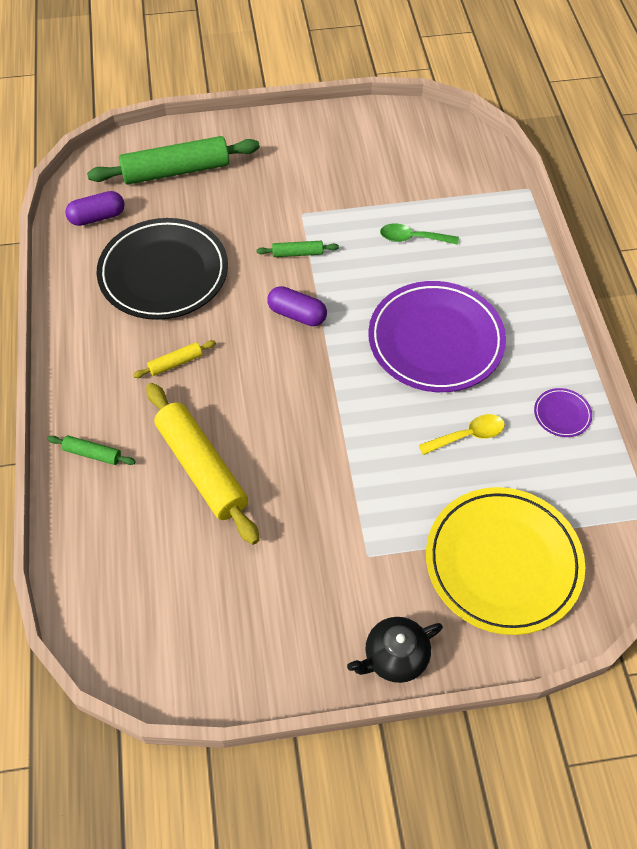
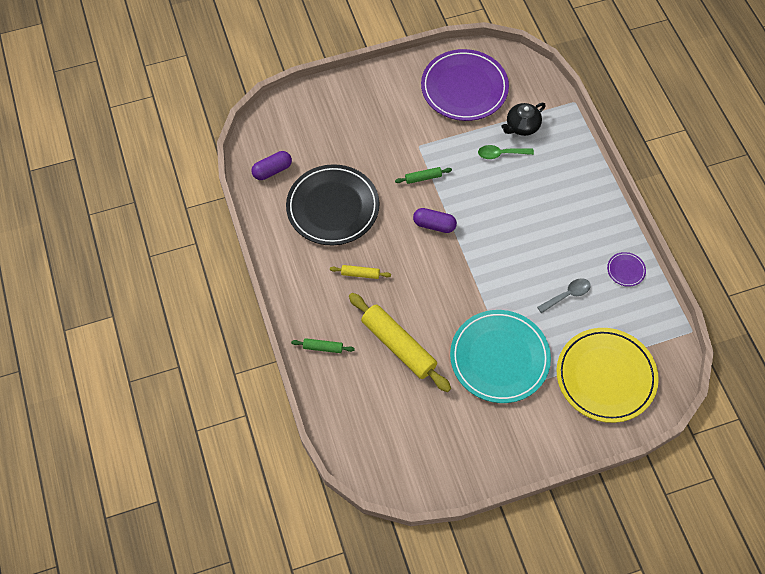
camera: 10 degrees left, 5 degrees up
green rolling pin [87,136,260,185] -> none
yellow rolling pin [133,340,216,378] -> yellow rolling pin turned 45 degrees clockwise [330,265,391,279]
black teapot [347,617,443,683] -> black teapot moved to [501,103,546,136]
purple plate [368,281,506,392] -> purple plate moved to [421,49,509,121]
yellow spoon [419,414,505,455] -> grey spoon [537,278,591,313]
none -> turquoise plate [450,310,551,403]

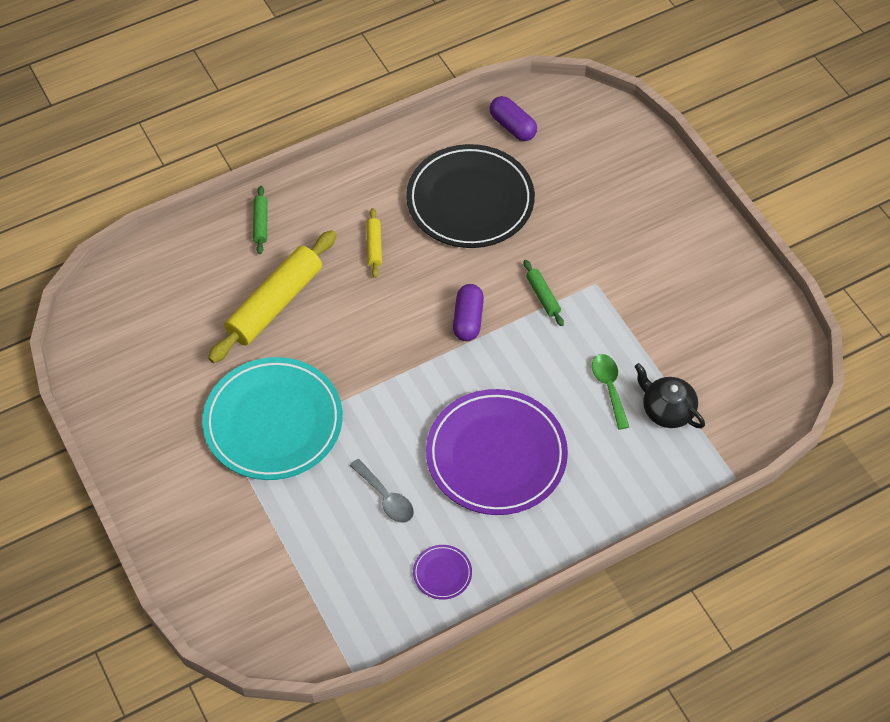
camera: 80 degrees right, 5 degrees down
purple plate [421,49,509,121] -> purple plate moved to [426,389,568,515]
yellow plate [557,328,659,423] -> none

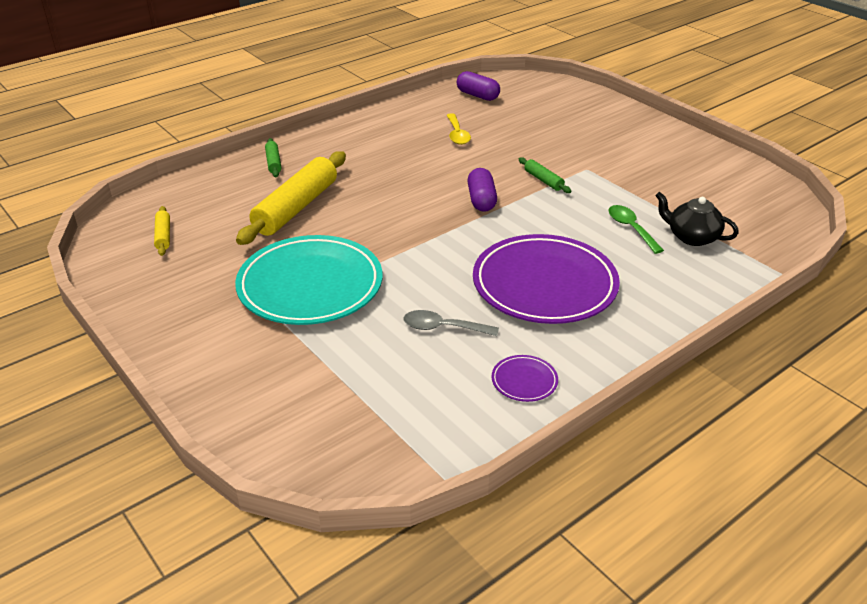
camera: 10 degrees left, 20 degrees down
grey spoon [350,459,414,523] -> grey spoon turned 150 degrees clockwise [404,310,499,336]
yellow rolling pin [366,208,382,278] -> yellow rolling pin moved to [154,206,170,256]
black plate [406,144,535,248] -> yellow spoon [447,113,471,145]

